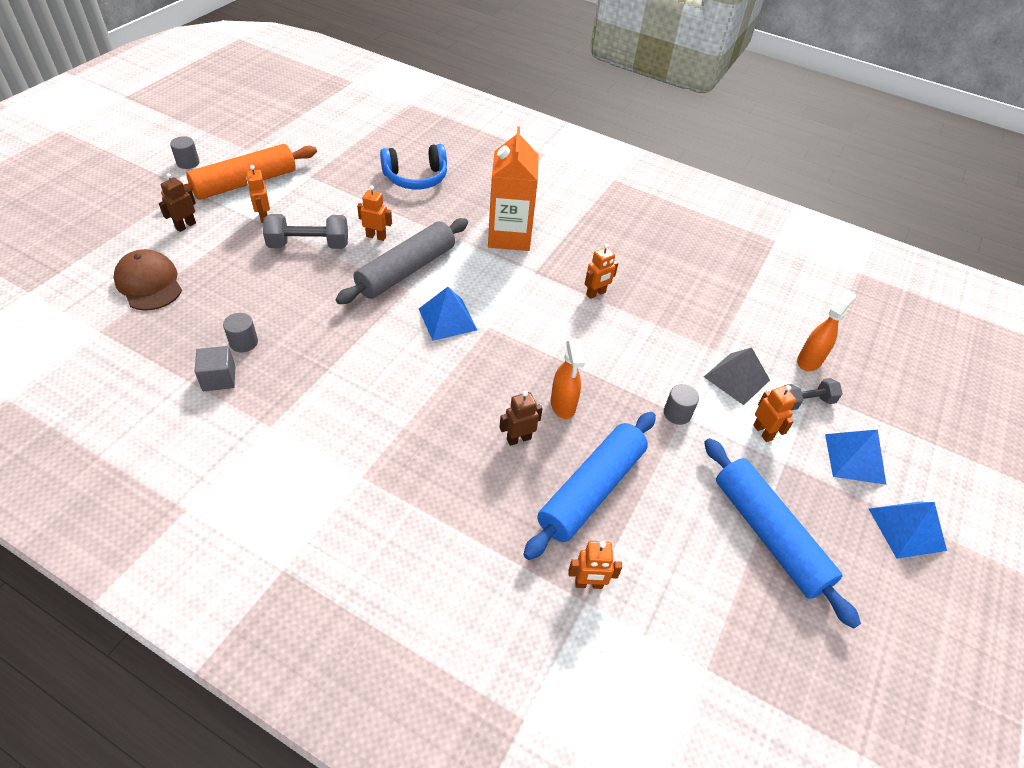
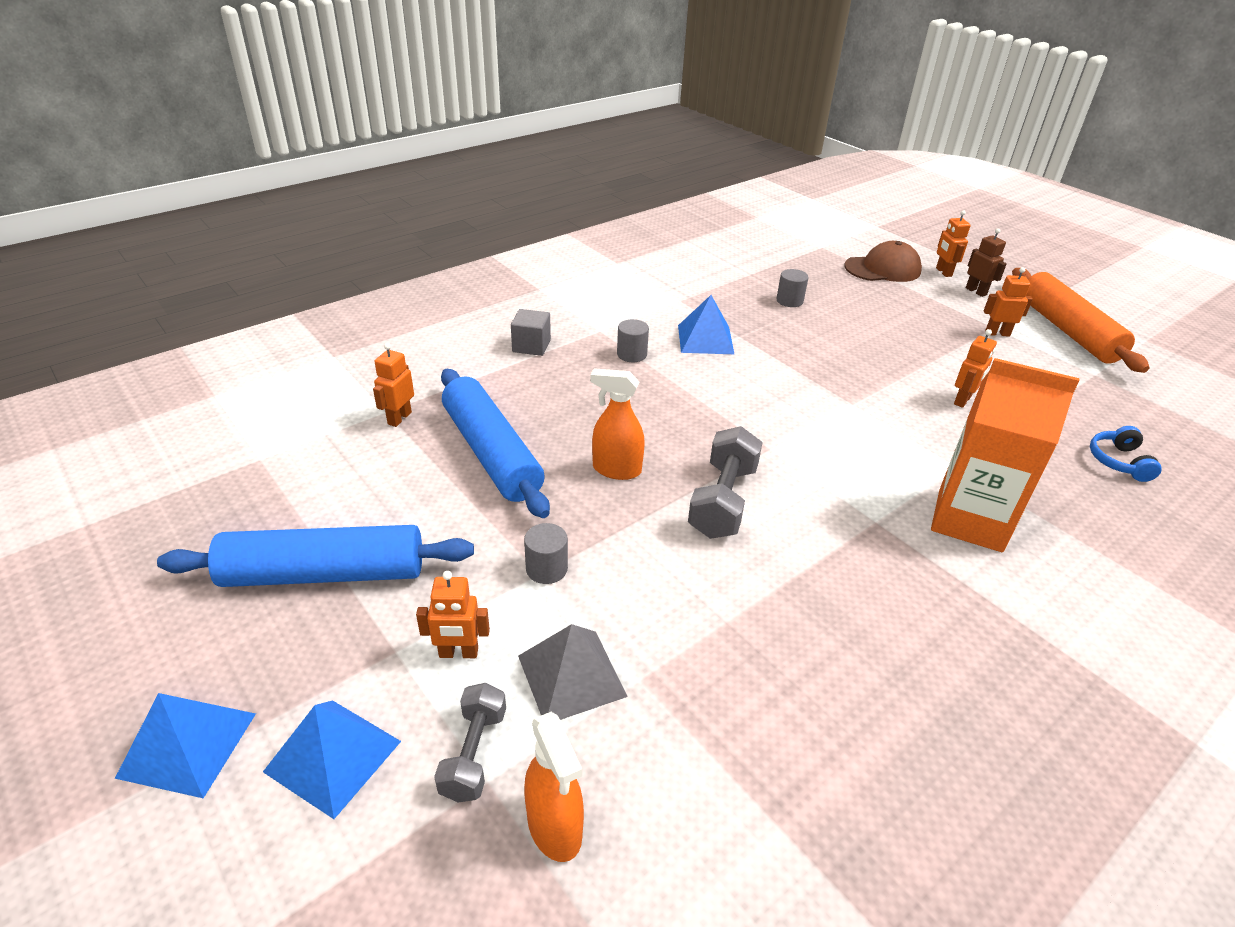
camera: 115 degrees right, 10 degrees down
grey cylinder [170,136,199,169] -> grey cylinder moved to [617,319,649,362]
grey cube [194,346,235,391] -> grey cube moved to [511,309,551,356]
grey dumbbell [263,214,348,249] -> grey dumbbell moved to [688,426,763,539]
grey rolling pin [336,218,468,304] -> none
blue headphones [380,144,447,189] -> blue headphones [1090,426,1162,482], size x0.60
blue pyramid [419,287,477,341] -> blue pyramid moved to [678,295,734,354]
brown robot [499,391,543,446] -> none
orange robot [585,244,618,299] -> orange robot moved to [936,210,971,277]

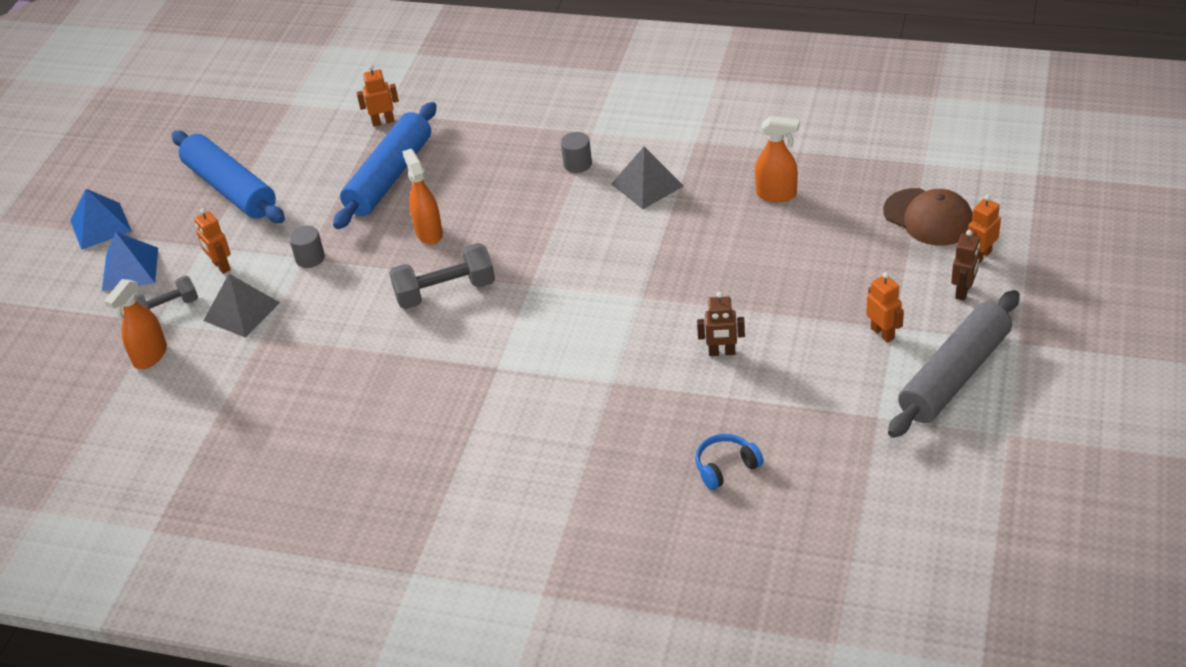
camera: 60 degrees right, 5 degrees up
grey cube [511,309,551,356] -> none
blue pyramid [678,295,734,354] -> grey pyramid [611,146,684,209]
grey cylinder [776,269,808,307] -> orange spray bottle [755,116,799,202]
orange carton [931,358,1079,552] -> none
orange robot [954,329,997,408] -> brown robot [697,292,745,356]
orange rolling pin [1012,268,1149,373] -> grey rolling pin [888,290,1020,438]

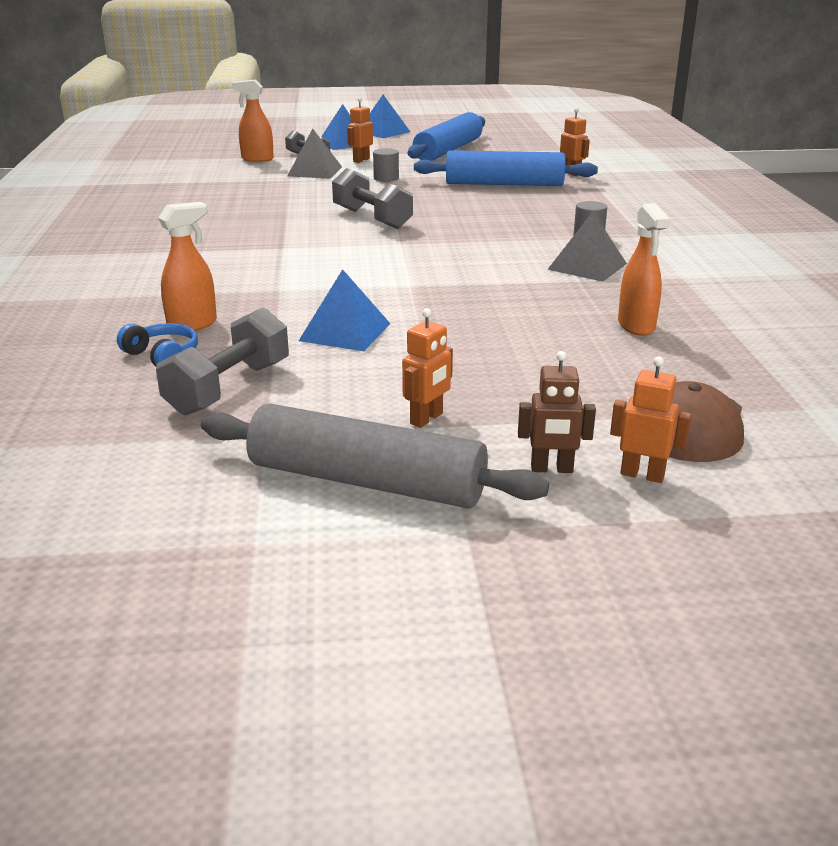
camera: 65 degrees right, 15 degrees down
orange spray bottle [402,149,443,244] -> orange spray bottle moved to [158,202,217,331]
brown robot [697,292,745,356] -> blue pyramid [299,269,390,351]
none -> grey dumbbell [156,307,289,416]

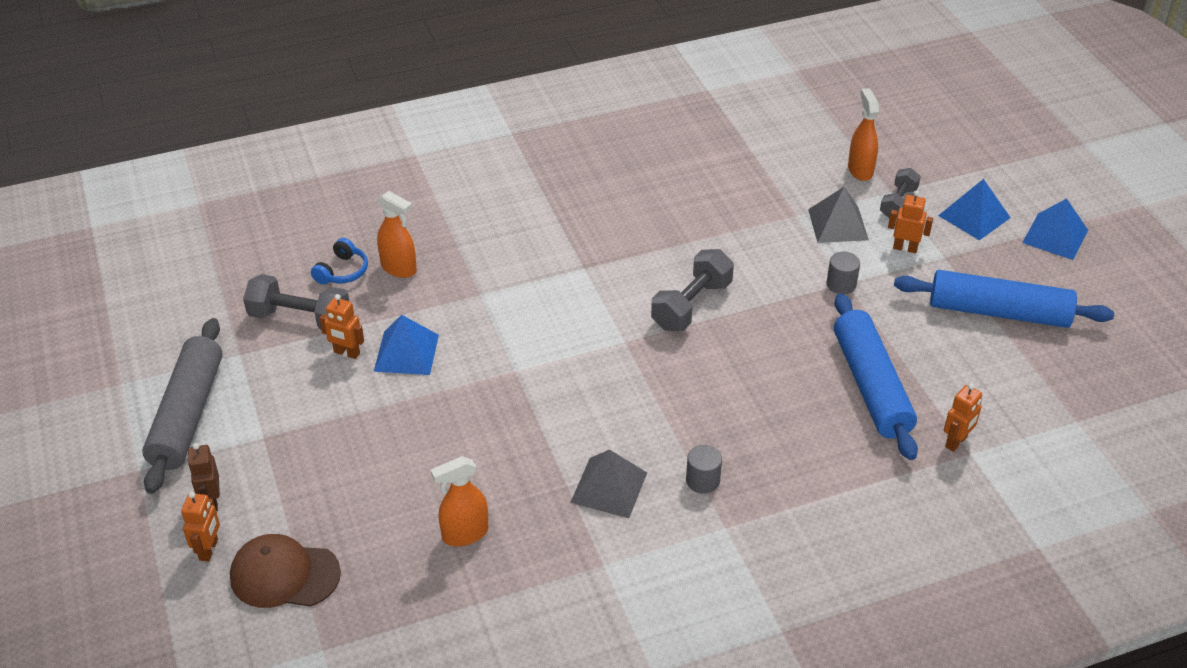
camera: 75 degrees right, 15 degrees up
orange robot [402,308,453,428] -> orange robot moved to [319,294,364,359]

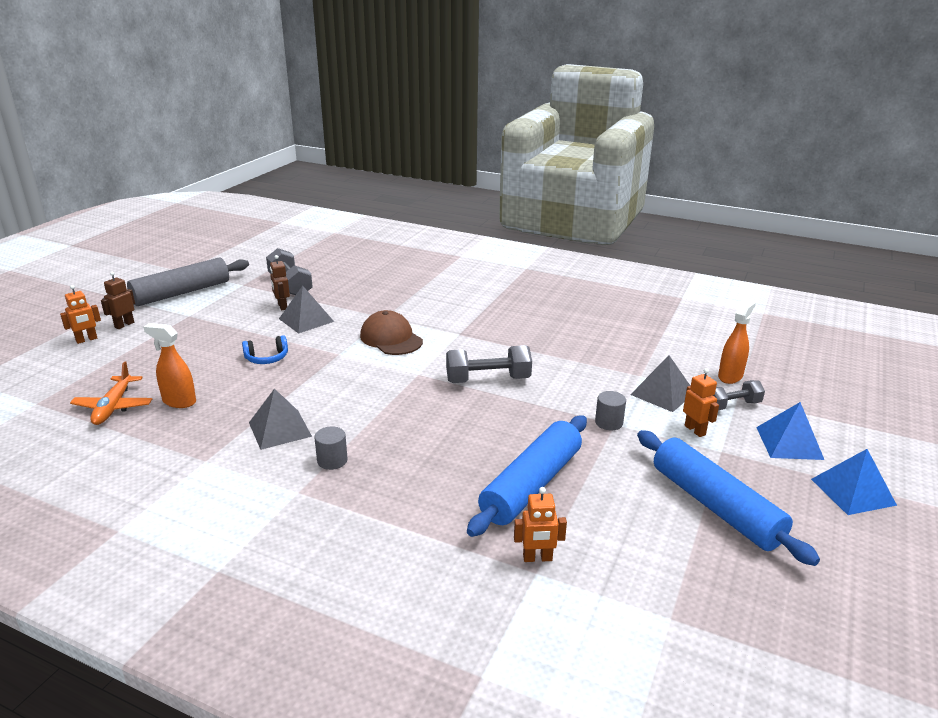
camera: 45 degrees right, 15 degrees down
brown cap [230,534,341,608] -> brown cap moved to [360,310,423,355]
blue headphones [311,238,368,285] -> blue headphones moved to [242,335,288,364]
orange robot [319,294,364,359] -> brown robot [270,255,290,311]
blue pyramid [374,315,439,375] -> grey pyramid [279,286,334,334]
orange spray bottle [377,191,417,278] -> none
none -> orange plane [70,361,152,425]

